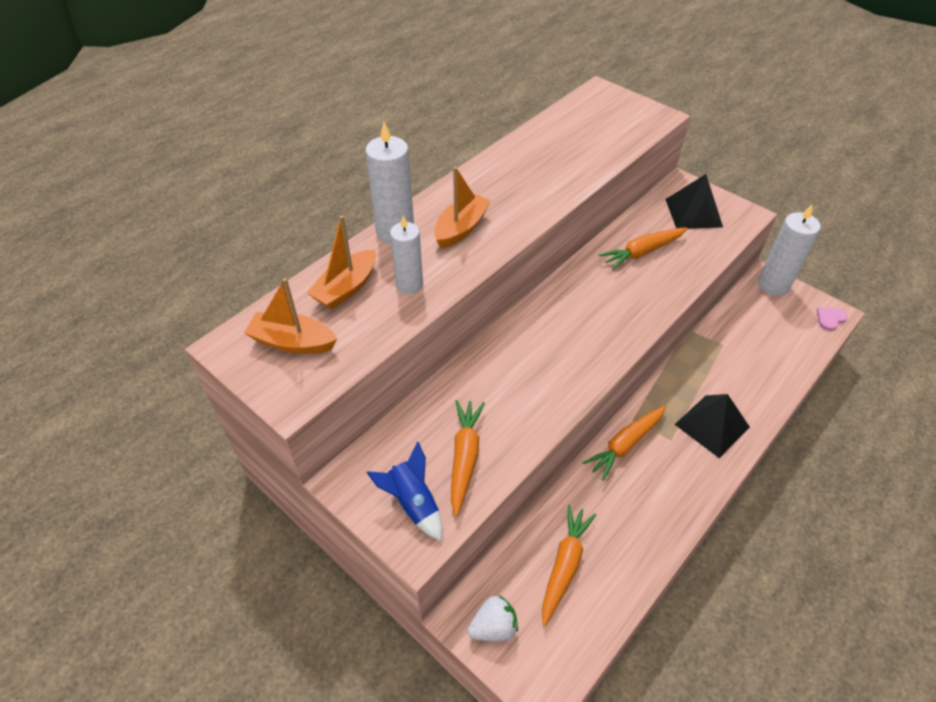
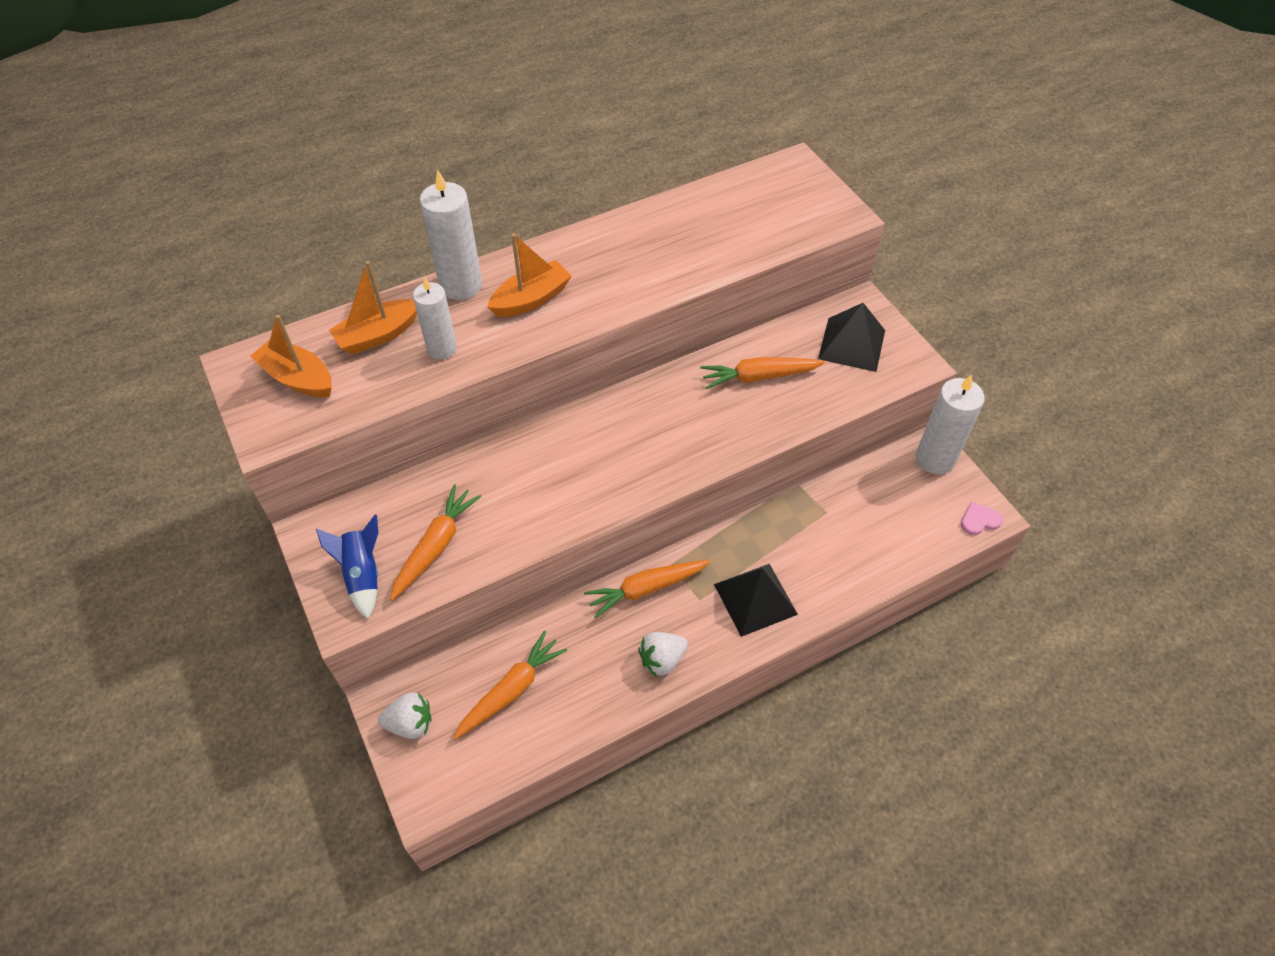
camera: 20 degrees right, 5 degrees up
none -> white strawberry [638,632,688,677]

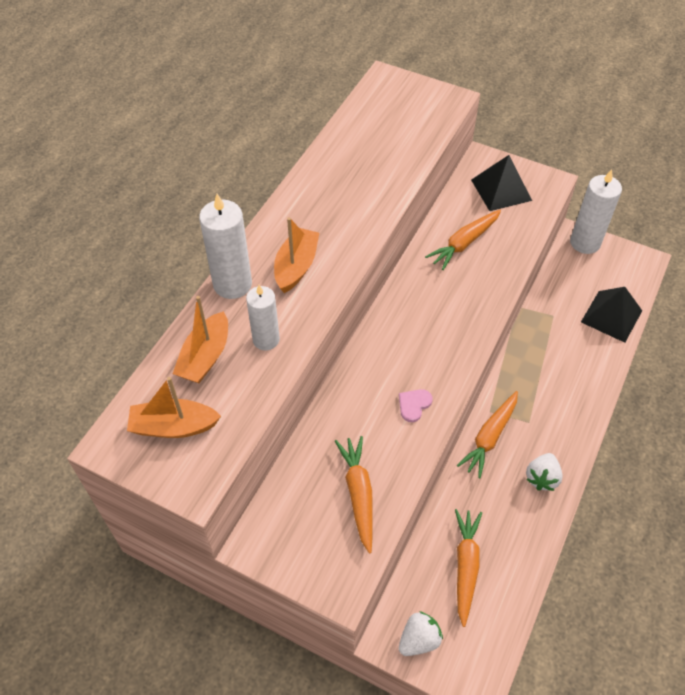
camera: 35 degrees left, 0 degrees up
blue rocket [316,515,378,619] -> none
black pyramid [714,564,798,637] -> black pyramid moved to [581,287,642,343]
pink heart [961,502,1003,535] -> pink heart moved to [399,389,433,422]

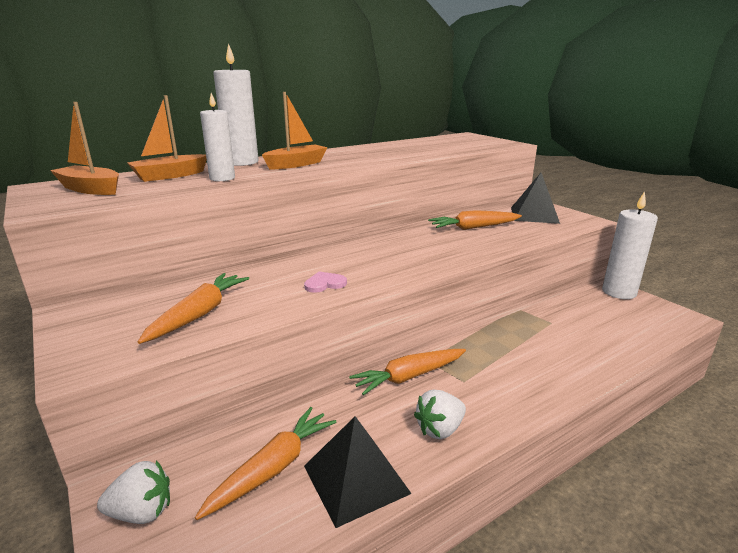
camera: 30 degrees right, 30 degrees down
black pyramid [581,287,642,343] -> black pyramid moved to [304,416,412,528]

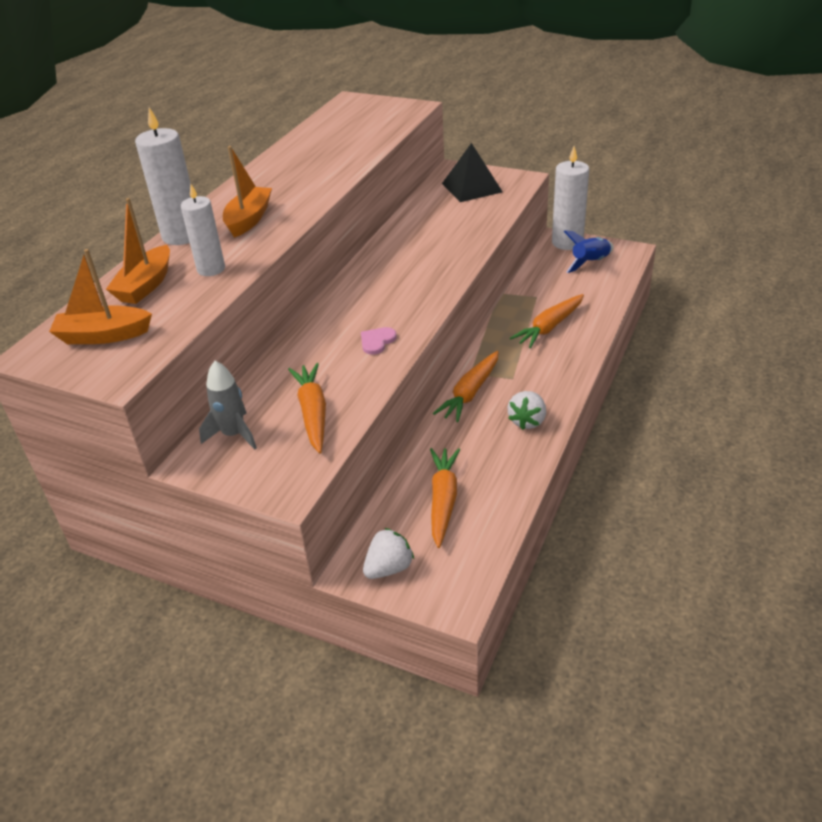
camera: 30 degrees left, 15 degrees up
black pyramid [304,416,412,528] -> none
orange carrot [428,210,522,230] -> orange carrot moved to [510,294,584,348]
none -> grey rocket [199,361,257,450]
none -> blue rocket [564,230,613,273]

